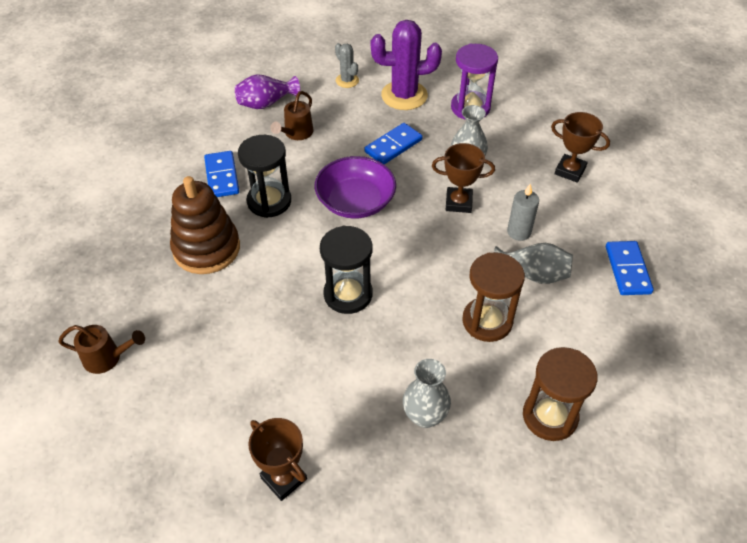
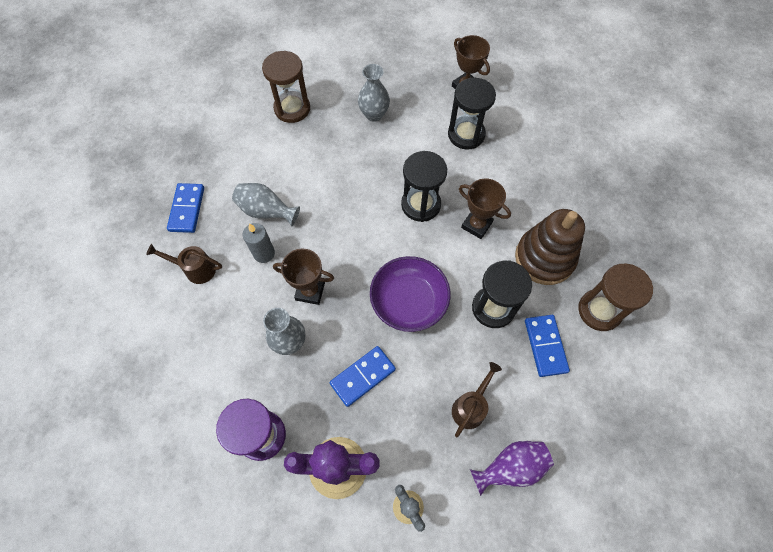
camera: 175 degrees left, 15 degrees up
brown watering can [58,325,145,374] -> brown watering can moved to [146,244,222,284]
brown hourglass [462,252,525,342] -> brown hourglass moved to [578,264,653,331]
brown trophy [551,112,610,183] -> brown trophy moved to [459,178,511,239]
none -> black hourglass [448,78,496,149]

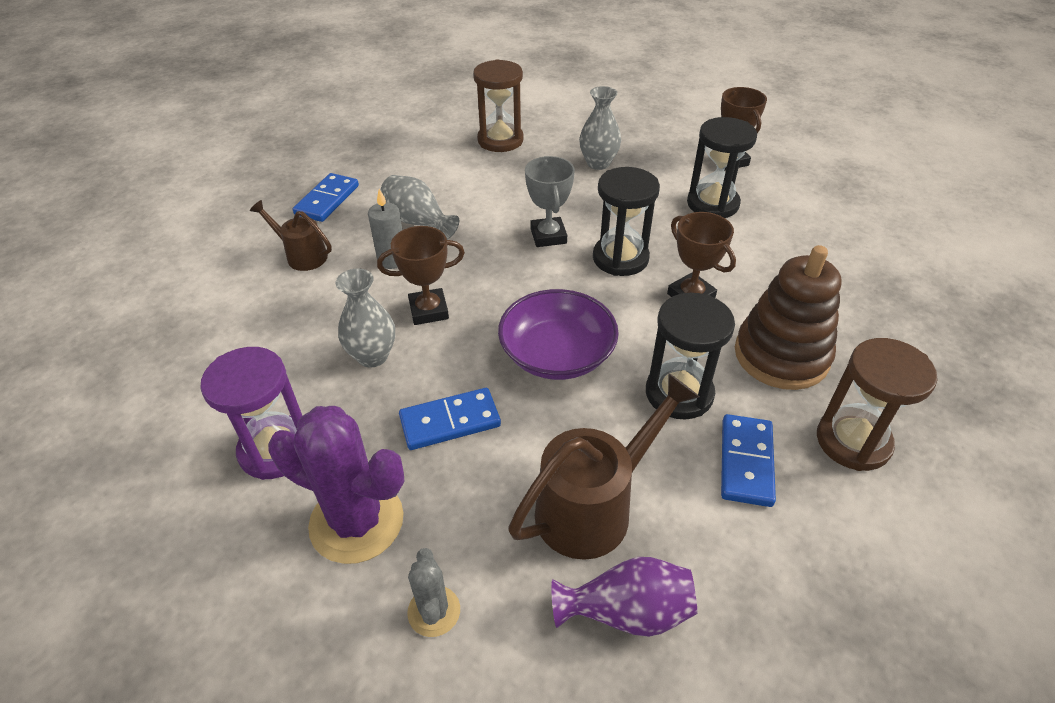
camera: 20 degrees right, 20 degrees down
brown trophy [273,249,334,305] -> brown trophy turned 45 degrees counterclockwise [377,226,465,325]
brown watering can [452,362,502,437] -> brown watering can [508,373,700,560], size x1.71
none -> grey trophy [525,156,575,247]

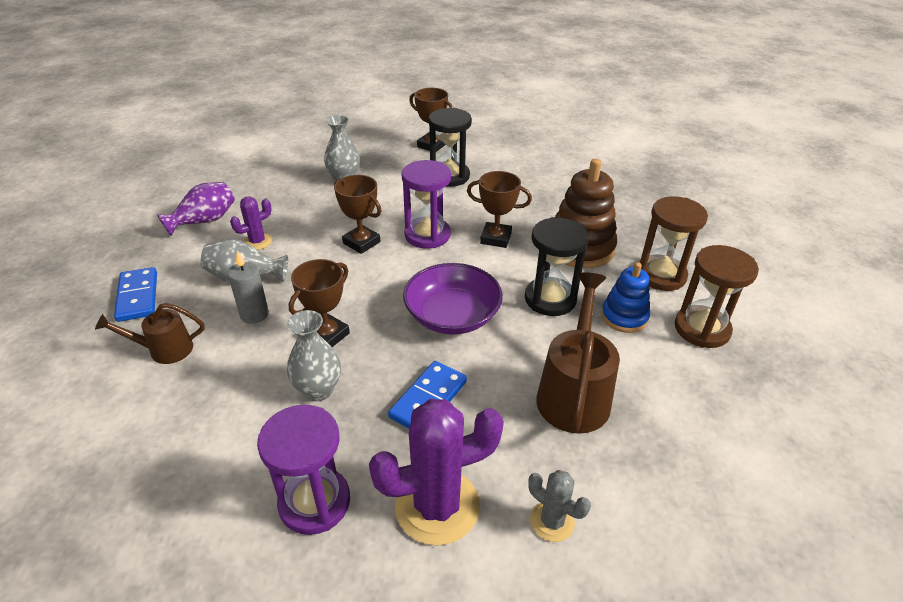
camera: 40 degrees left, 5 degrees down
brown hourglass [473,59,524,152] -> brown hourglass moved to [675,245,759,348]
grey trophy [525,156,575,247] -> brown trophy [334,175,382,254]
purple vase [551,557,697,637] -> purple vase moved to [157,182,235,236]
black hourglass [593,167,660,276] -> purple hourglass [402,160,451,249]
blue domino [721,414,776,507] -> blue stacking toy [601,262,650,333]
none -> purple cactus [230,196,272,250]

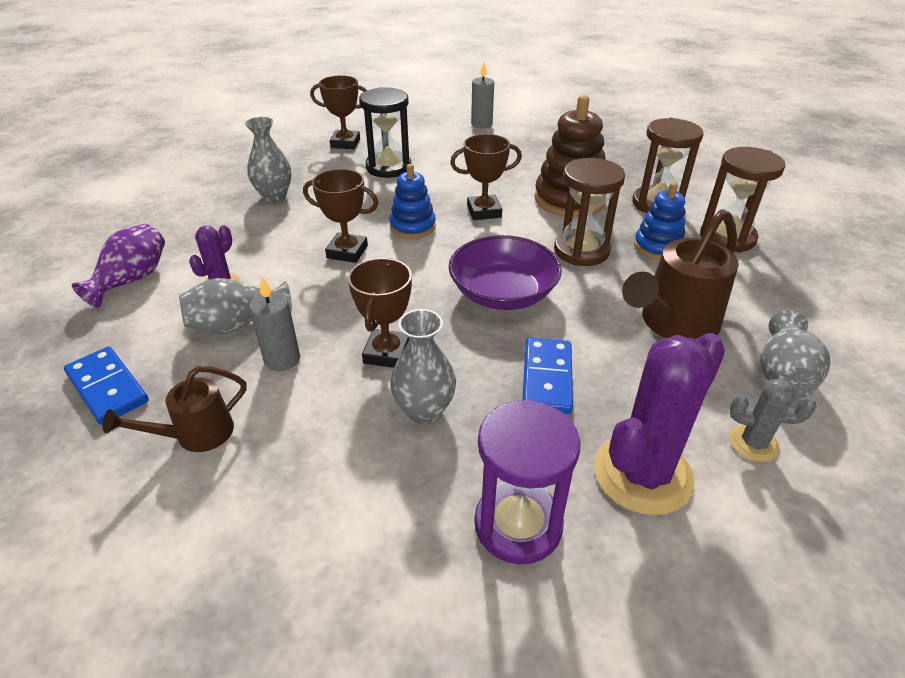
camera: 25 degrees left, 0 degrees up
purple hourglass [402,160,451,249] -> blue stacking toy [389,164,436,239]
black hourglass [525,217,589,316] -> brown hourglass [554,158,625,266]
brown watering can [536,272,620,434] -> brown watering can turned 120 degrees counterclockwise [622,209,739,339]
none -> grey candle [471,62,494,129]
none -> grey vase [760,310,830,398]

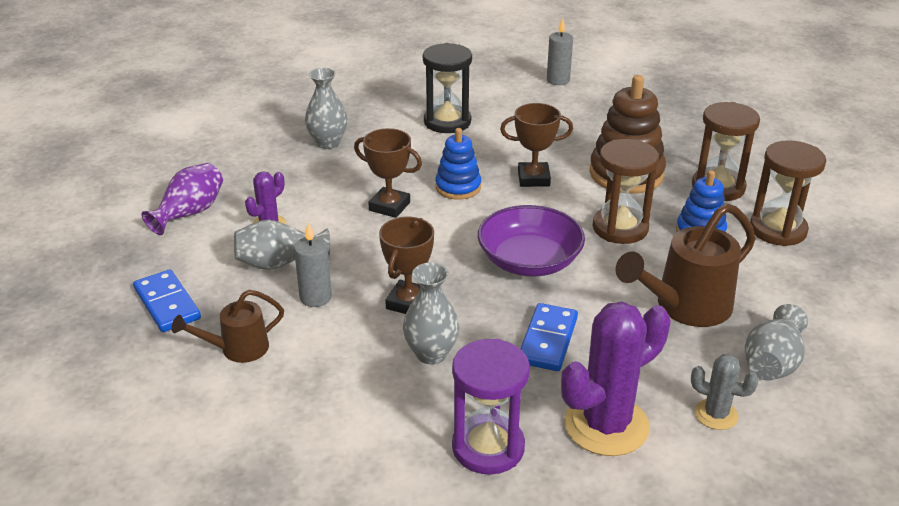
camera: 10 degrees right, 5 degrees down
brown trophy [310,75,367,149] -> none

